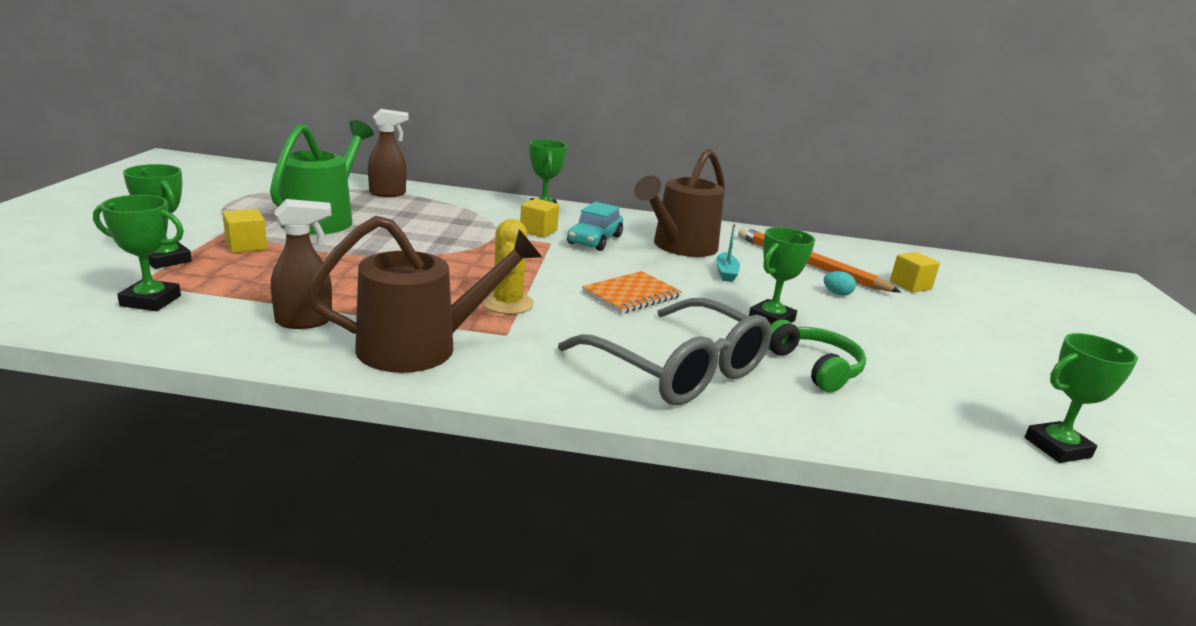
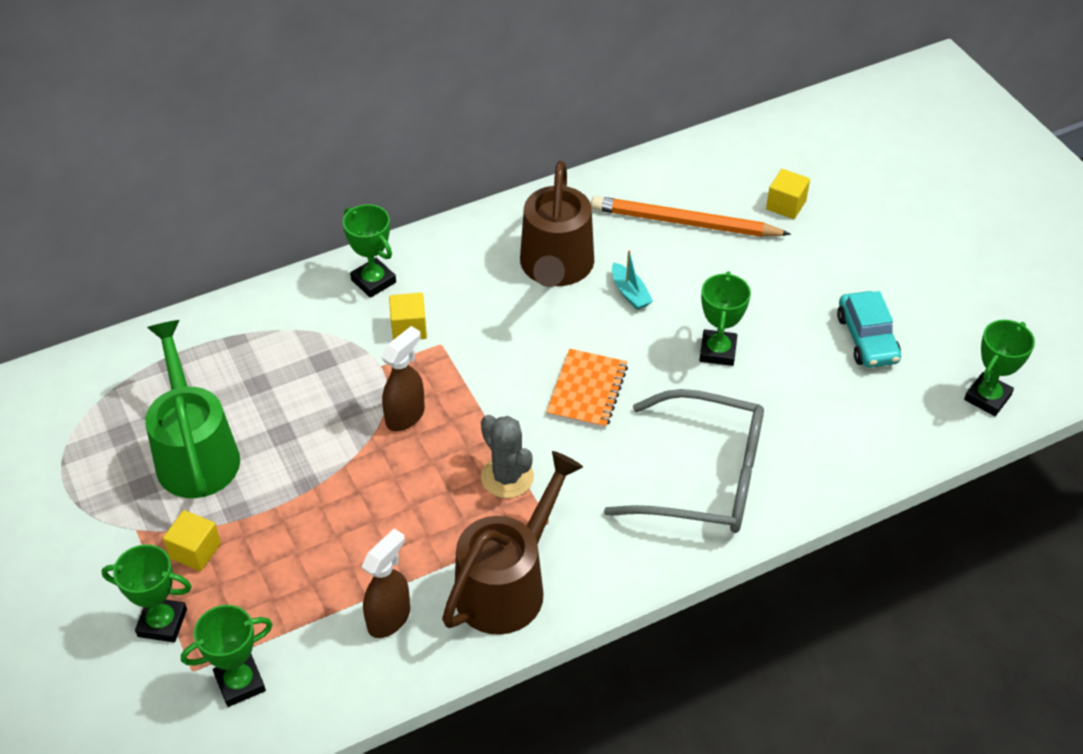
camera: 30 degrees left, 25 degrees up
brown spray bottle [368,109,409,197] -> brown spray bottle moved to [381,326,425,432]
yellow cactus [482,219,534,314] -> grey cactus [481,415,534,498]
turquoise car [567,202,623,251] -> turquoise car moved to [837,291,901,368]
green headphones [768,320,866,392] -> none
turquoise egg [824,271,856,296] -> none

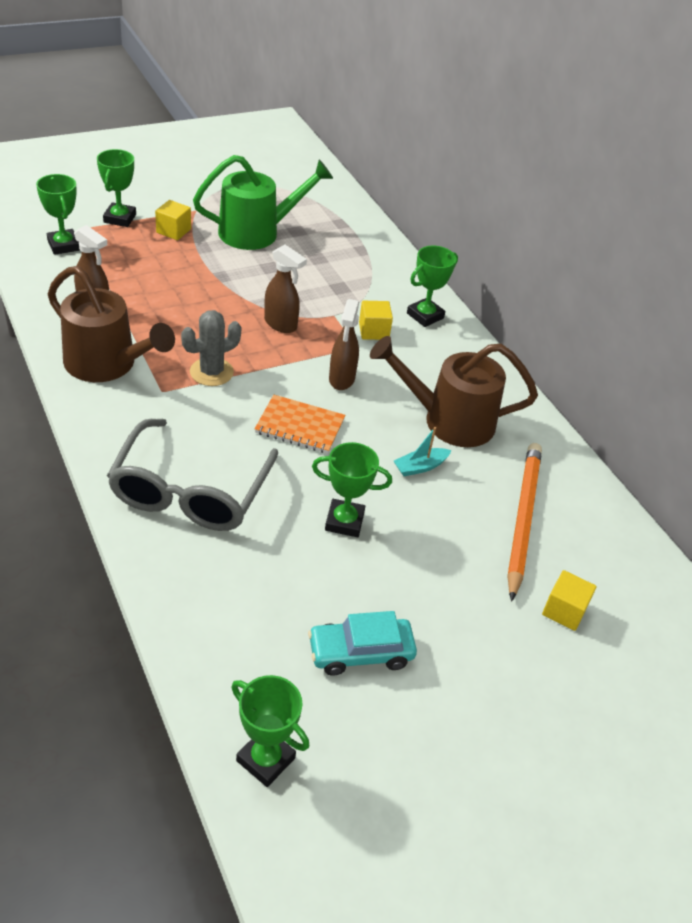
camera: 85 degrees right, 5 degrees down
none -> brown spray bottle [329,299,359,390]

